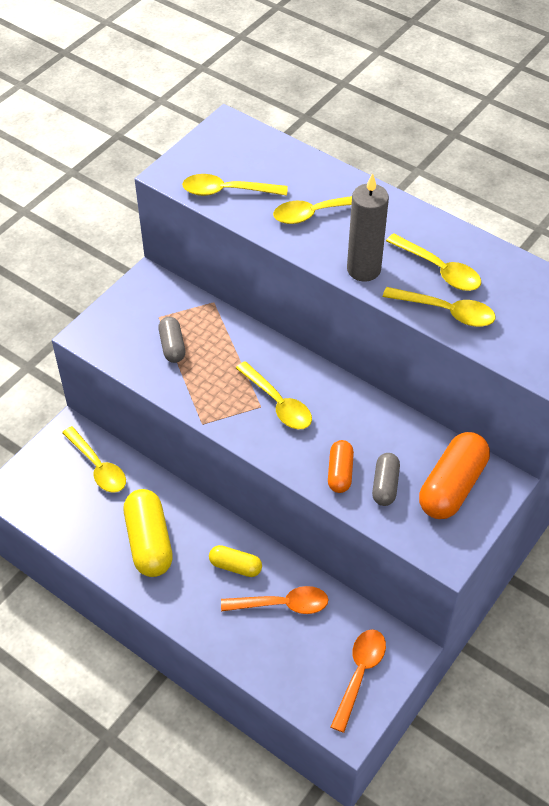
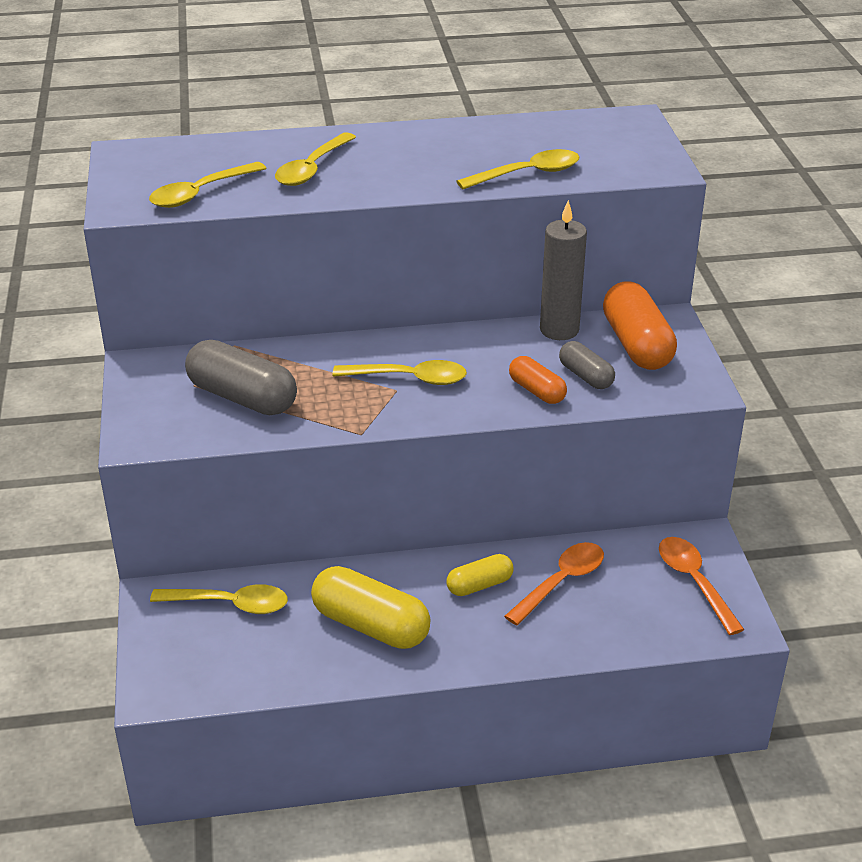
camera: 45 degrees left, 15 degrees down
grey capsule [158,317,185,363] -> grey capsule [185,340,297,415], size x1.76
grey candle [347,173,389,282] -> grey candle moved to [540,200,587,340]
yellow spoon [386,233,481,291] -> none

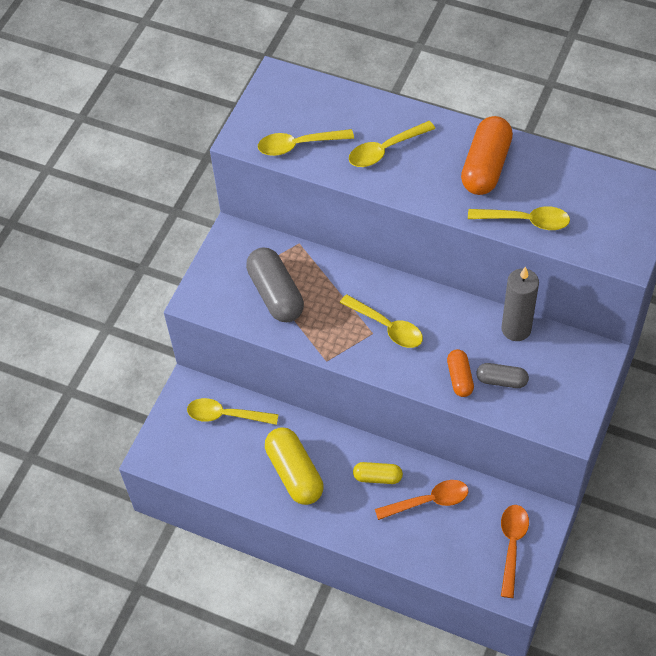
camera: 35 degrees right, 20 degrees up
yellow spoon [150,584,288,614] -> yellow spoon turned 150 degrees clockwise [187,398,279,425]
grey capsule [559,341,615,389] -> grey capsule turned 75 degrees counterclockwise [476,363,529,388]
orange capsule [603,281,677,370] -> orange capsule moved to [461,116,513,195]

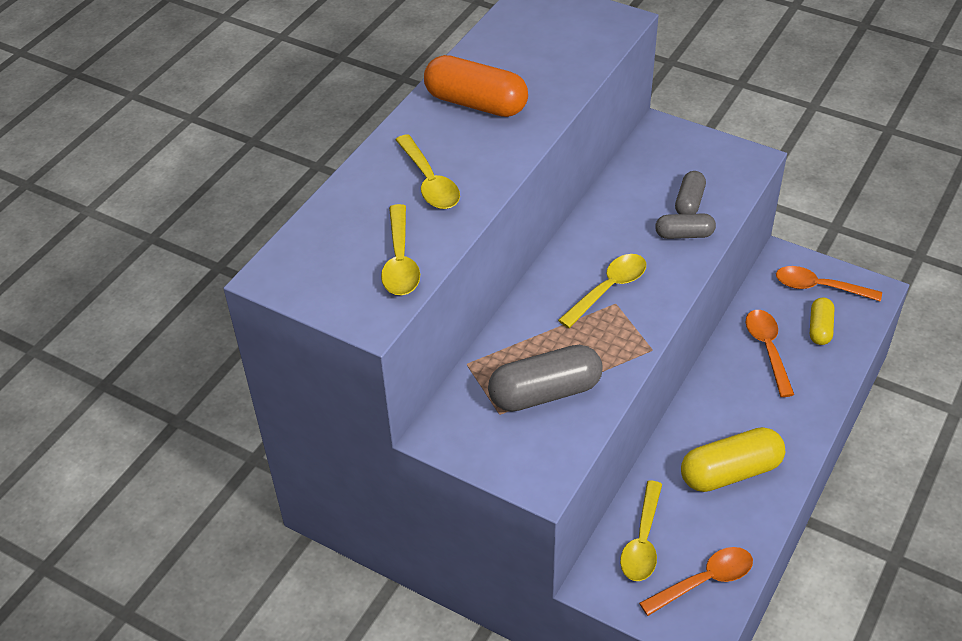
camera: 85 degrees left, 10 degrees down
yellow capsule [353,462,403,484] -> yellow capsule moved to [810,297,835,345]
orange capsule [447,349,474,397] -> grey capsule [655,213,716,239]
yellow spoon [468,206,570,230] -> none
grey candle [501,267,539,341] -> none
none -> orange spoon [639,547,753,616]

